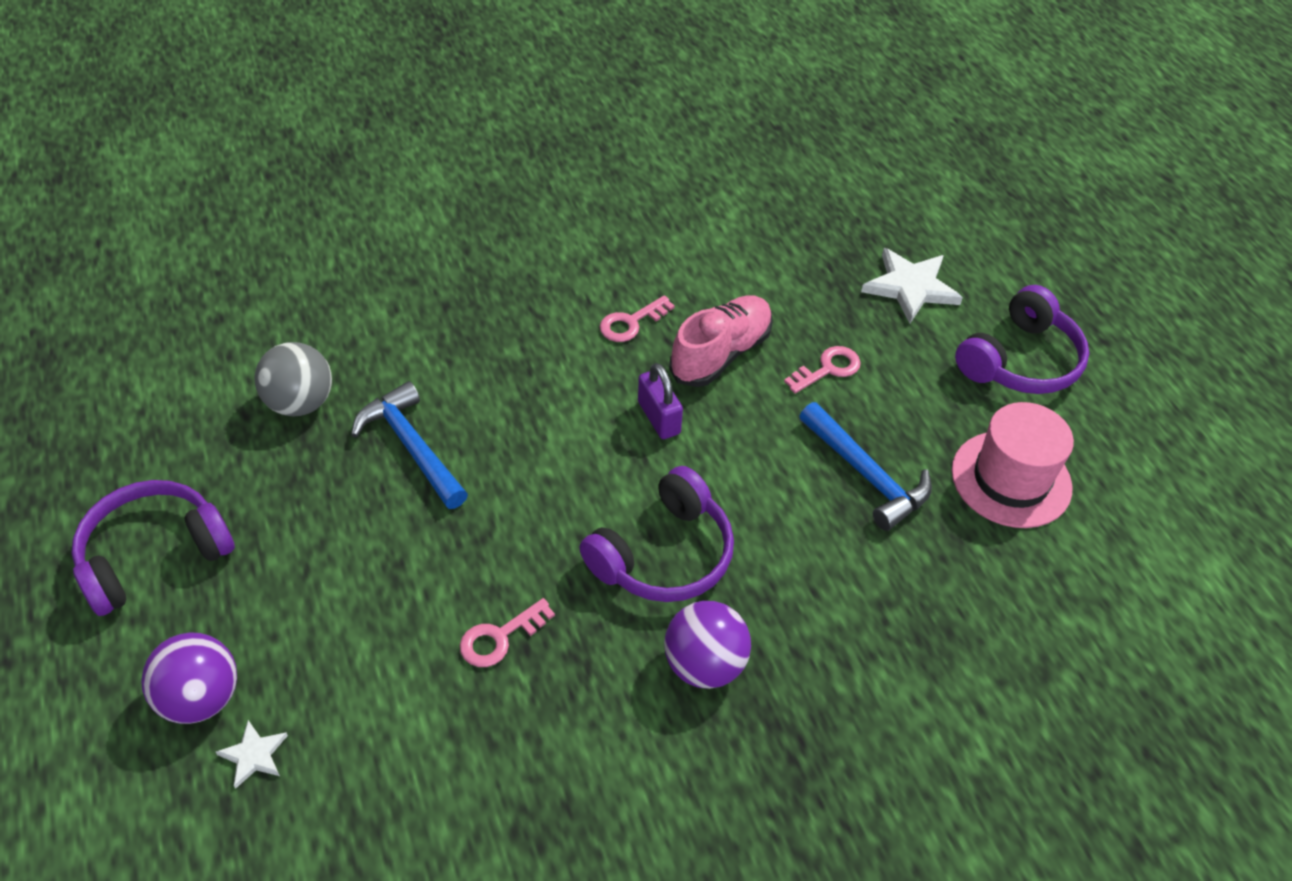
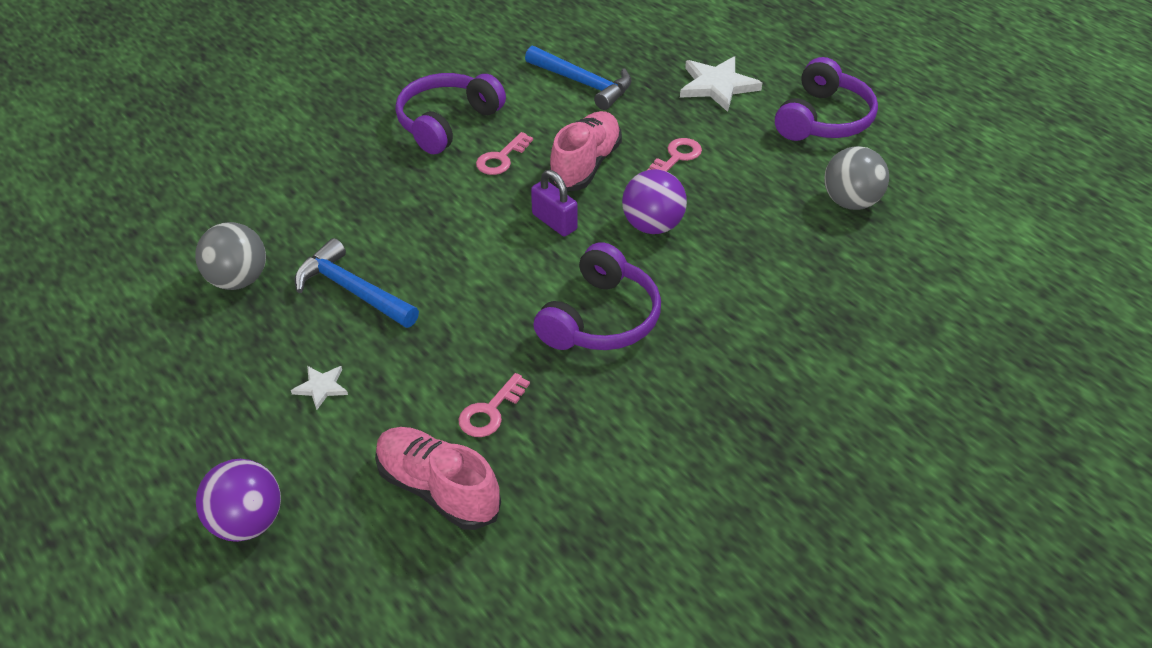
camera: 15 degrees left, 5 degrees down
purple headphones [71,480,235,616] -> purple headphones moved to [395,73,506,154]
white star [216,720,288,789] -> white star moved to [291,366,348,410]
purple ball [664,601,751,689] -> purple ball moved to [622,169,687,234]
blue hammer [799,402,932,531] -> blue hammer moved to [525,46,631,110]
pink hat [952,402,1074,528] -> grey ball [824,146,889,210]
none -> pink shoe [375,427,501,530]

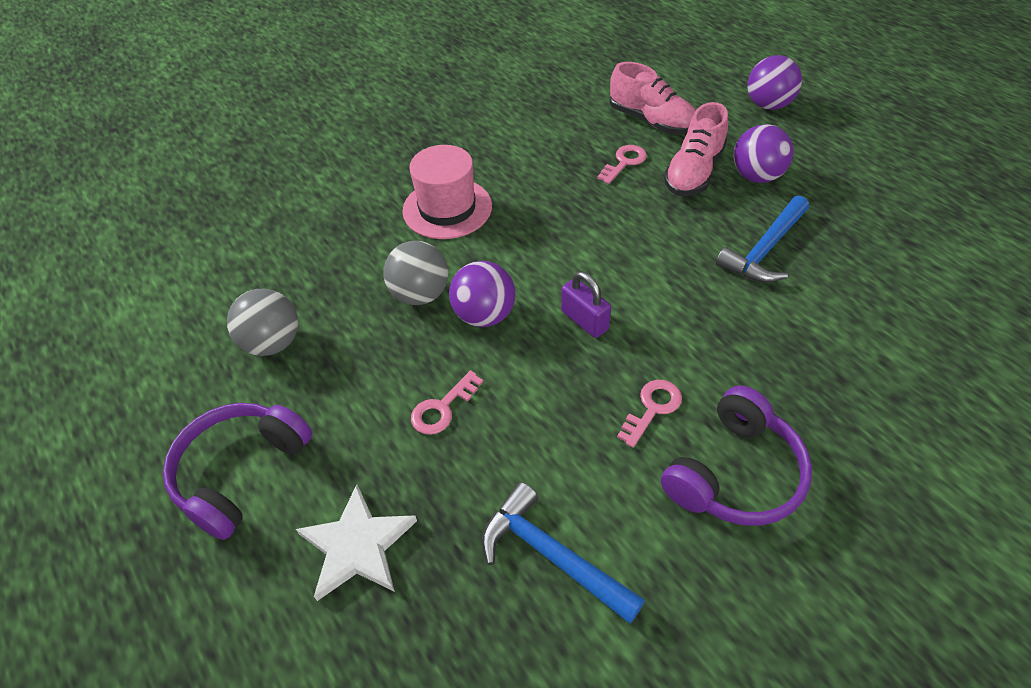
camera: 175 degrees left, 5 degrees up
grey ball [195,222,266,290] -> grey ball moved to [383,241,448,305]
white star [291,366,348,410] -> purple ball [734,124,794,183]
blue hammer [294,238,419,328] -> blue hammer turned 90 degrees clockwise [716,196,809,283]
purple headphones [533,242,661,350] -> none
pink shoe [549,111,622,191] -> pink shoe moved to [664,102,728,196]
none -> pink hat [402,145,492,239]

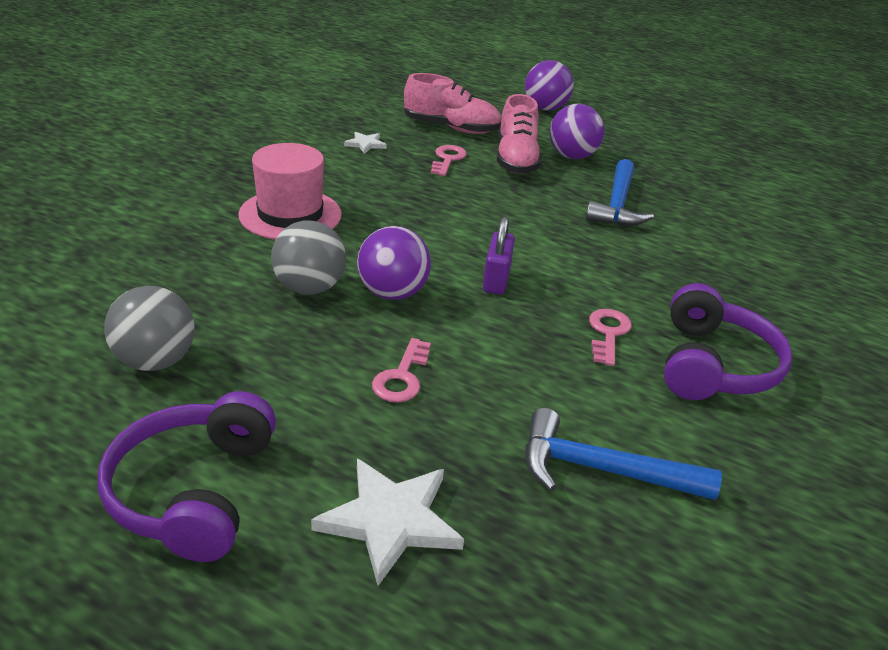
camera: 30 degrees left, 15 degrees down
purple padlock [561,271,611,338] -> purple padlock turned 75 degrees clockwise [483,217,515,294]
none -> white star [344,132,387,154]

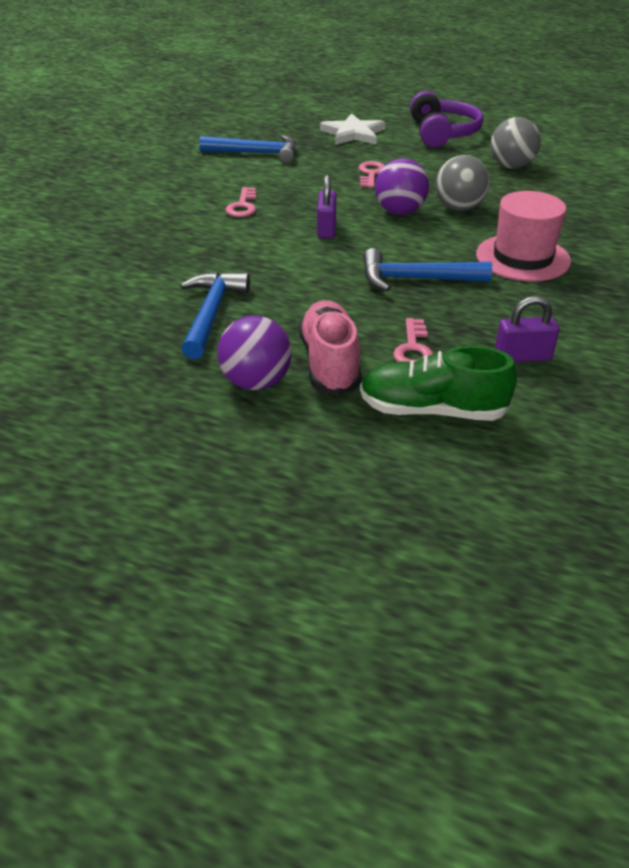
camera: 175 degrees right, 5 degrees up
white star [344,132,387,154] -> purple padlock [495,296,559,362]
pink shoe [404,73,501,134] -> green shoe [360,345,517,421]
purple ball [525,60,574,111] -> none
purple headphones [664,283,793,400] -> none
none -> blue hammer [363,248,492,291]

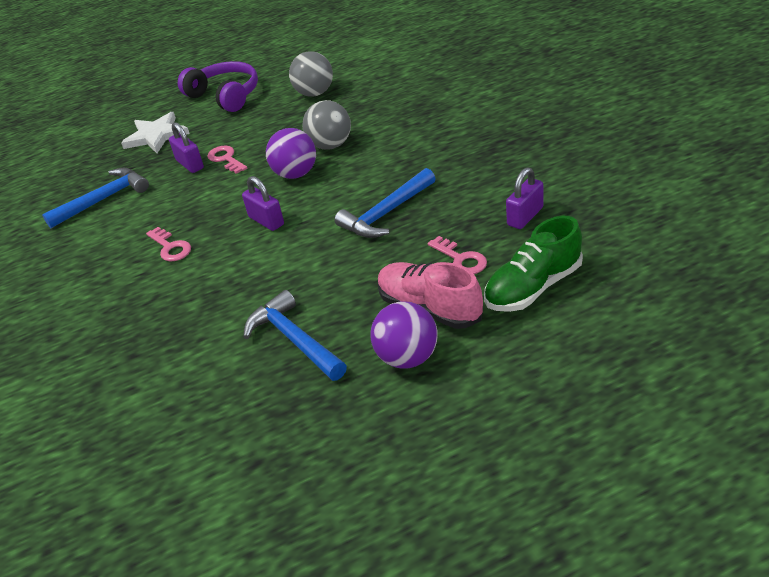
camera: 40 degrees left, 0 degrees up
pink hat [476,191,571,281] -> none
none -> purple padlock [169,122,204,173]

